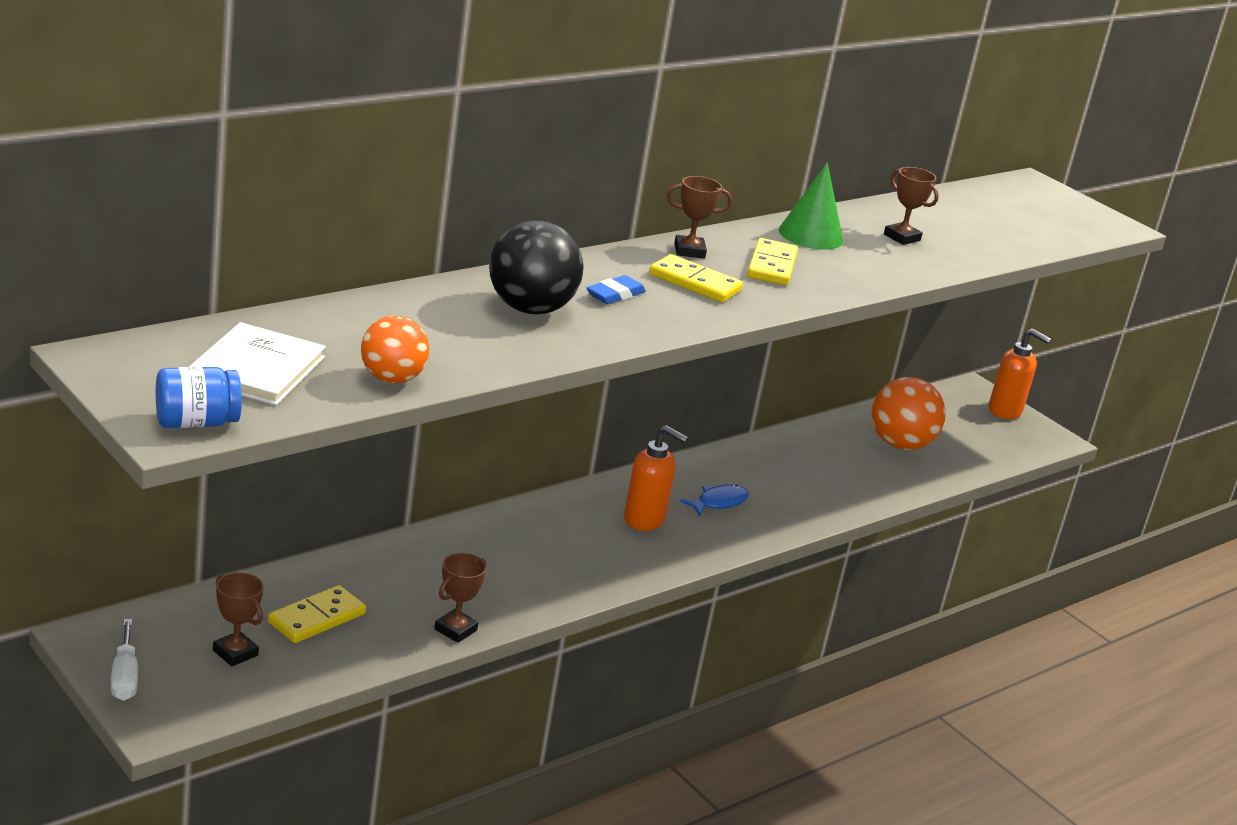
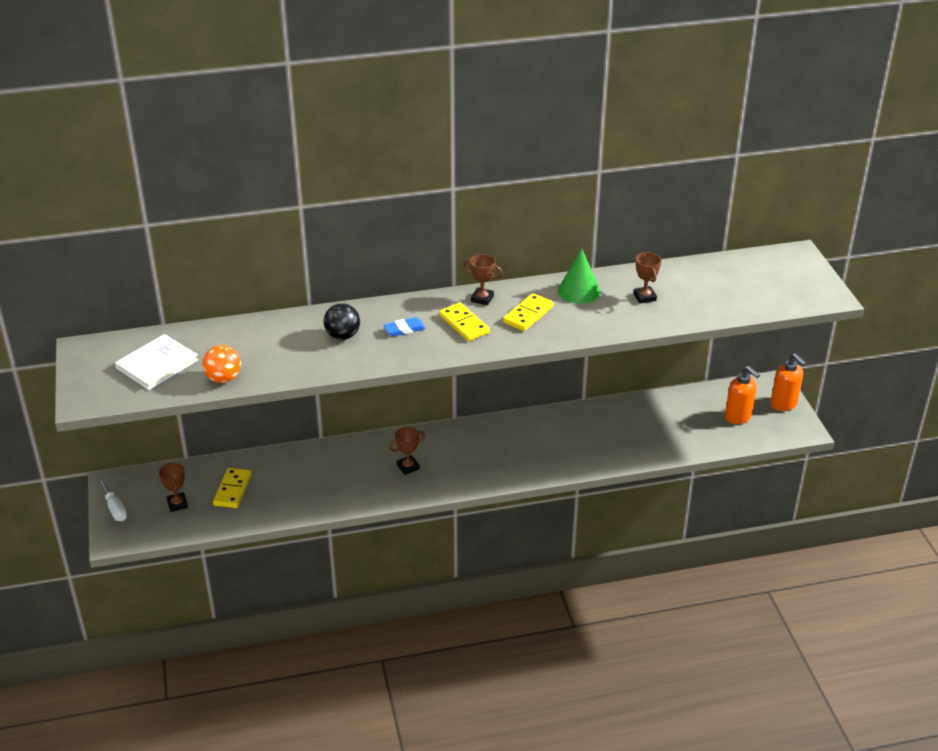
camera: 30 degrees right, 10 degrees up
white screwdriver [111,619,138,701] -> white screwdriver turned 45 degrees counterclockwise [98,479,127,521]
blue jar [156,367,242,428] -> none
yellow domino [268,585,366,643] -> yellow domino turned 60 degrees counterclockwise [213,468,252,508]
brown trophy [434,553,487,643] -> brown trophy moved to [389,427,425,475]
black ball [489,220,584,314] -> black ball [323,303,360,340], size x0.66
orange soap dispenser [624,425,688,531] -> orange soap dispenser moved to [725,366,760,424]
blue fish [680,485,749,516] -> none
orange ball [871,377,946,450] -> none

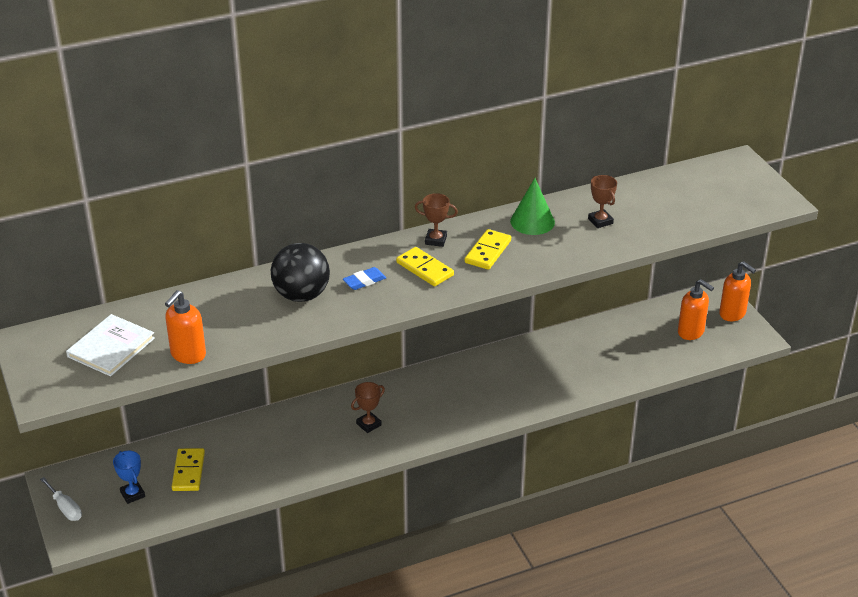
camera: 10 degrees left, 0 degrees up
brown trophy [159,463,188,512] -> blue trophy [113,451,145,504]
orange ball [202,345,241,383] -> orange soap dispenser [165,290,206,364]
black ball [323,303,360,340] -> black ball [271,243,330,302], size x1.52

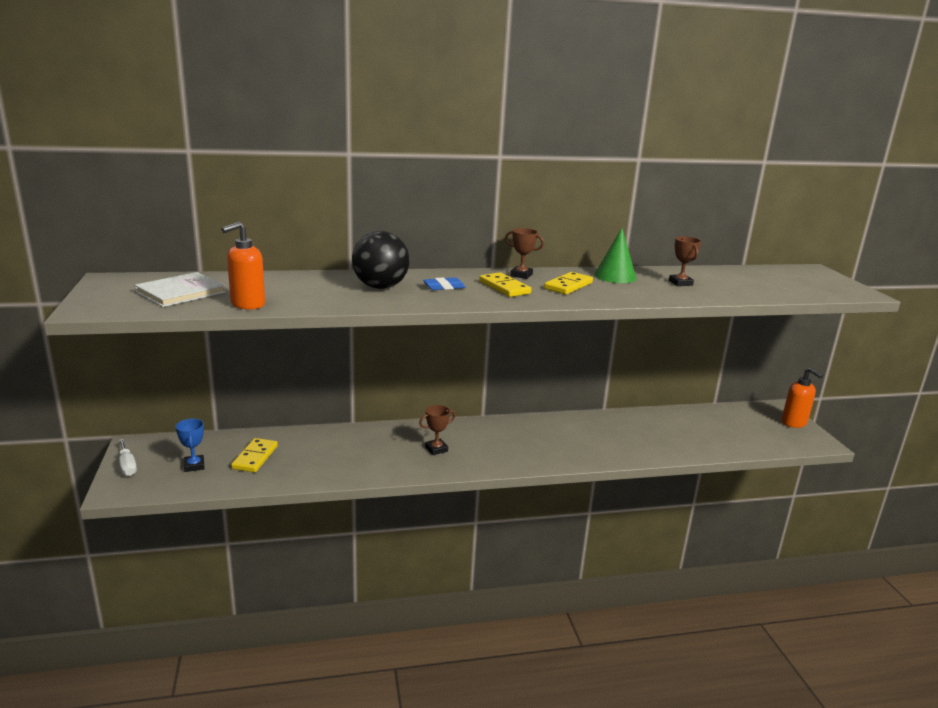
camera: 10 degrees right, 15 degrees down
orange soap dispenser [678,279,714,340] -> none

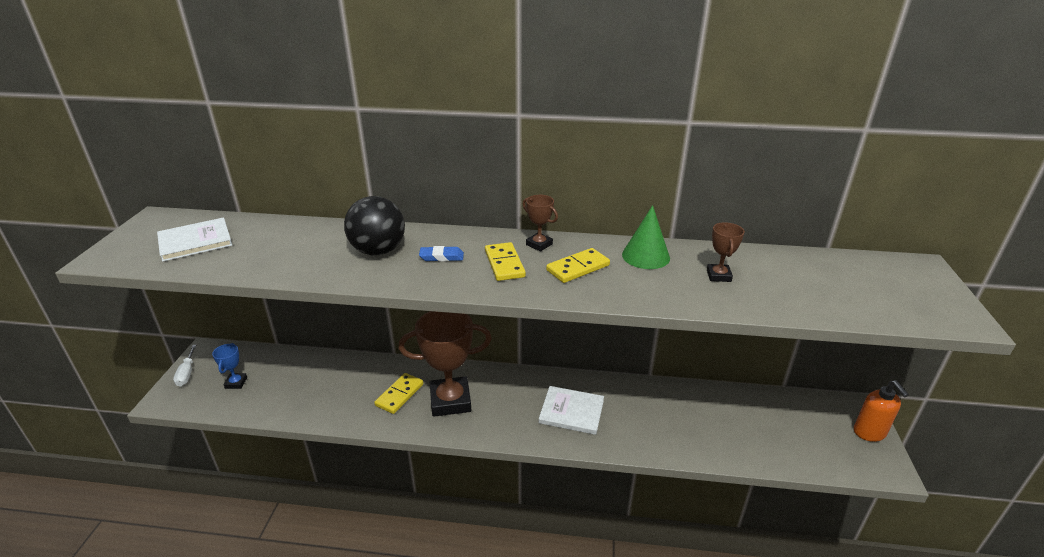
camera: 20 degrees right, 10 degrees up
orange soap dispenser [221,222,265,310] -> none
yellow domino [231,438,278,472] -> yellow domino moved to [374,373,424,414]
brown trophy [419,405,456,455] -> brown trophy [398,311,492,417], size x2.22
none -> white book [539,386,604,435]

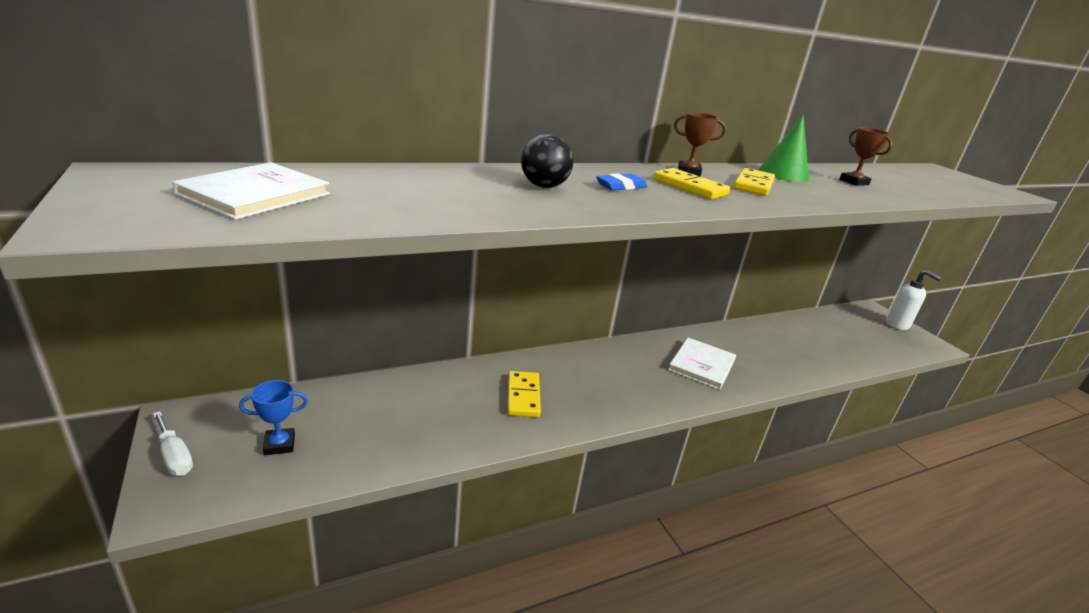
camera: 35 degrees left, 5 degrees down
blue trophy [212,343,247,389] -> blue trophy turned 75 degrees counterclockwise [239,380,308,455]
black ball [344,196,405,255] -> black ball [521,134,573,188], size x0.66
brown trophy [398,311,492,417] -> none
white book [539,386,604,435] -> white book turned 45 degrees counterclockwise [668,338,736,390]
orange soap dispenser [854,380,909,442] -> white soap dispenser [886,270,942,330]

